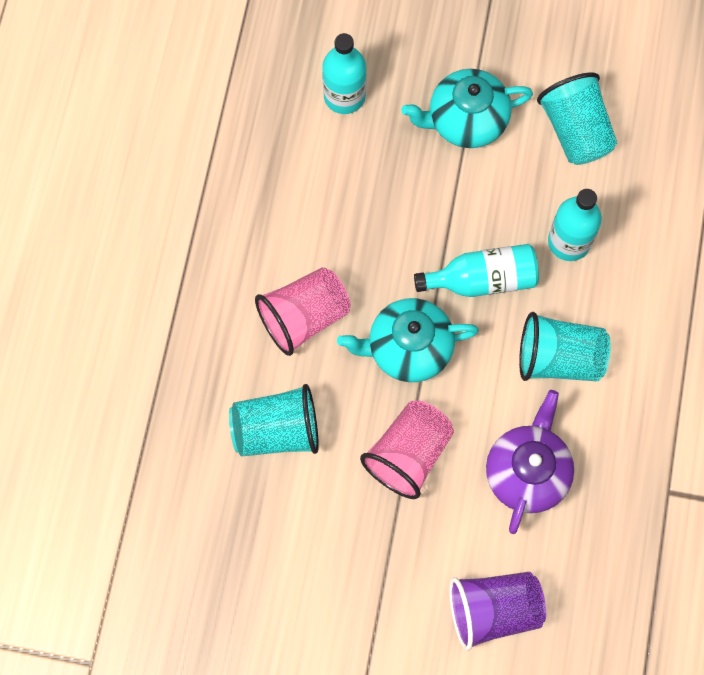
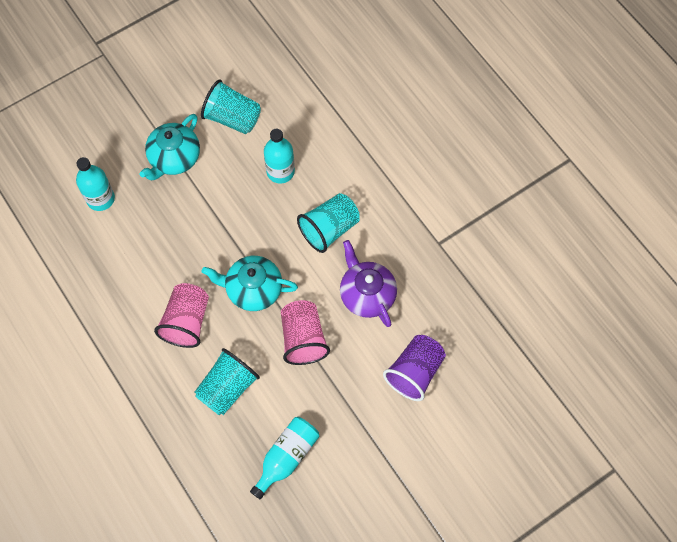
camera: 45 degrees left, 5 degrees down
turquoise teapot [337,298,479,382] -> turquoise teapot turned 60 degrees clockwise [202,256,298,311]
turquoise bottle [414,244,539,297] -> turquoise bottle moved to [250,417,320,499]

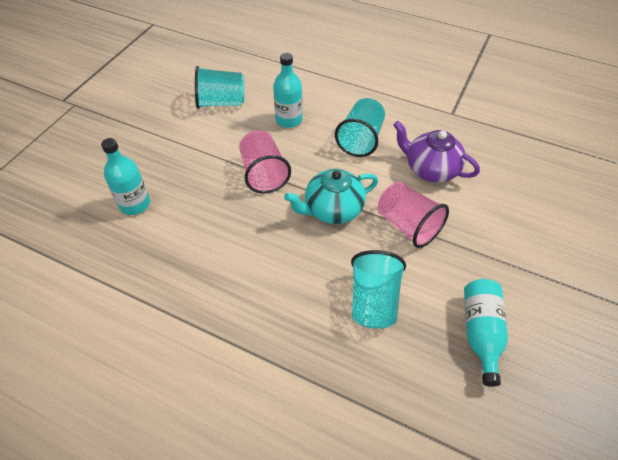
camera: 30 degrees left, 15 degrees down
turquoise teapot [140,114,200,181] -> none
pink cup [154,283,209,348] -> pink cup moved to [239,130,291,194]
purple cup [383,335,446,401] -> none

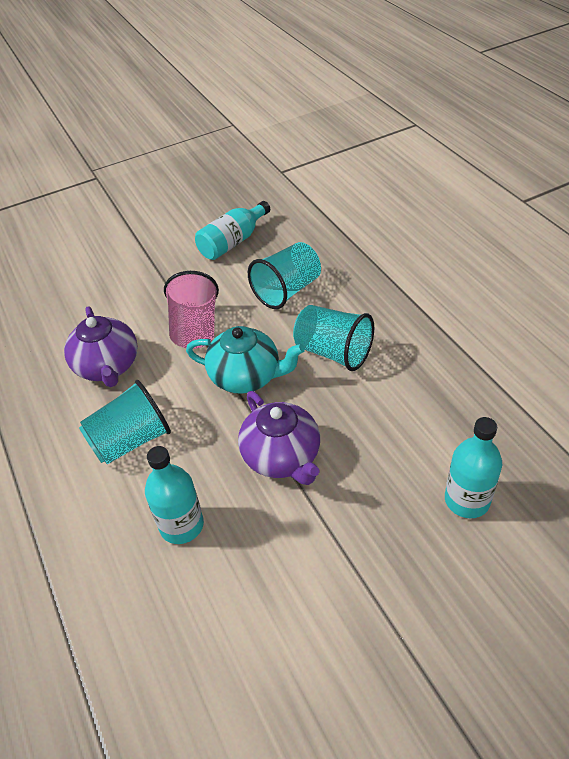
camera: 140 degrees left, 5 degrees down
turquoise cup [195,66,244,109] -> turquoise cup moved to [293,305,374,371]
pink cup [239,130,291,194] -> purple teapot [238,391,320,485]

